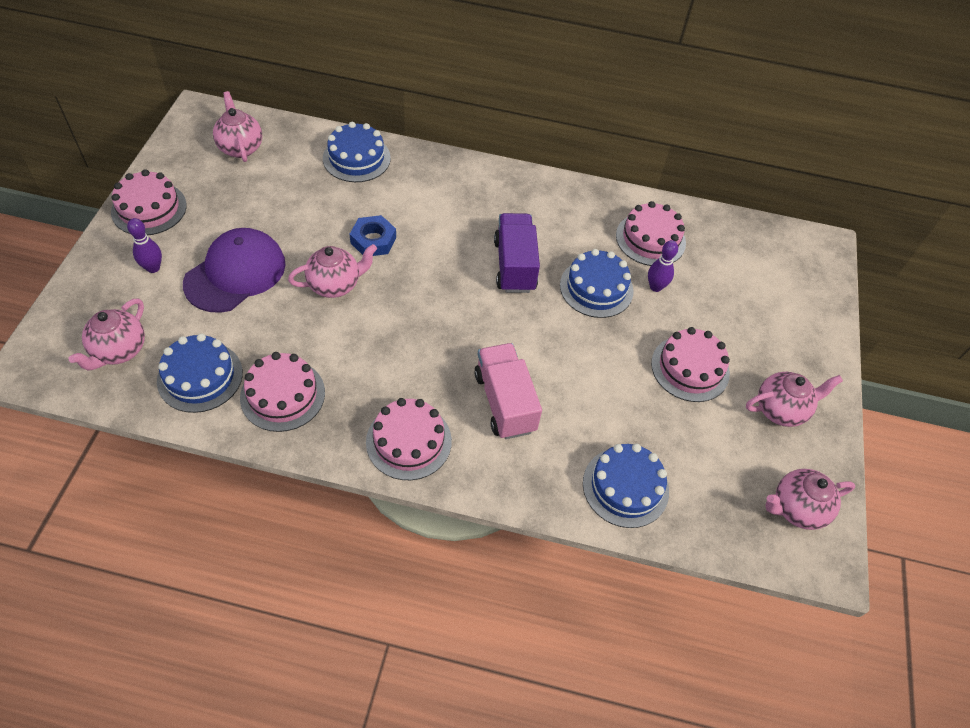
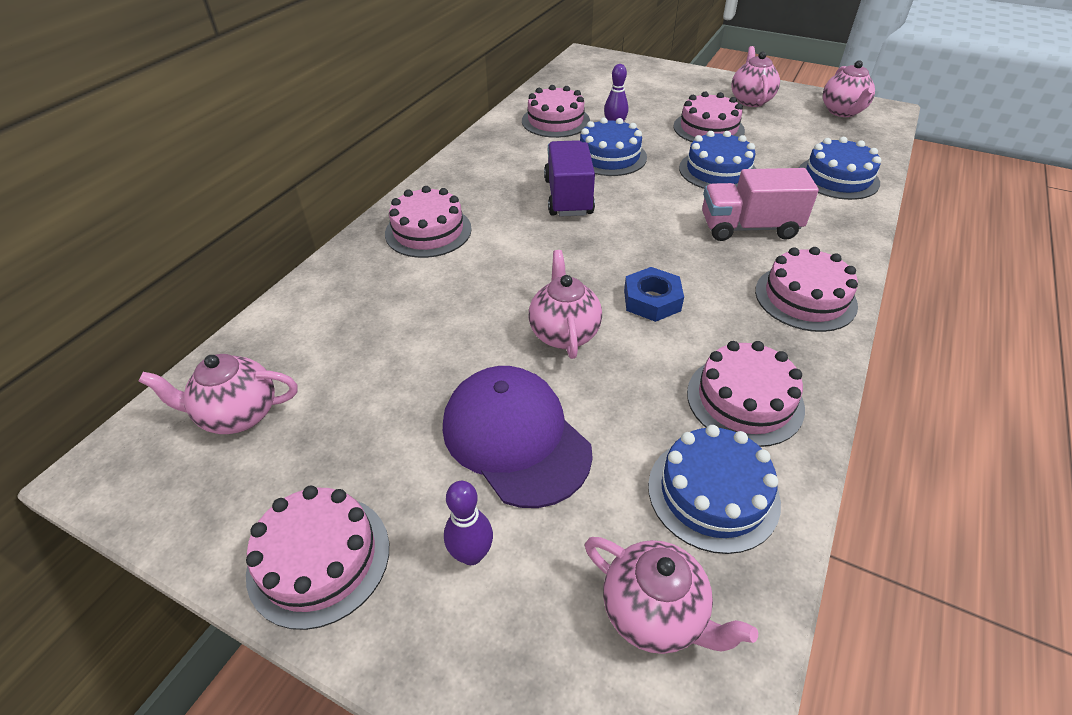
camera: 70 degrees left, 10 degrees down
blue cake [323,122,391,182] -> blue cake moved to [679,131,756,189]
blue nut [350,215,396,256] -> blue nut moved to [624,267,684,322]
purple truck [494,213,540,293] -> purple truck turned 75 degrees clockwise [544,140,595,217]
none -> pink cake [385,186,472,258]

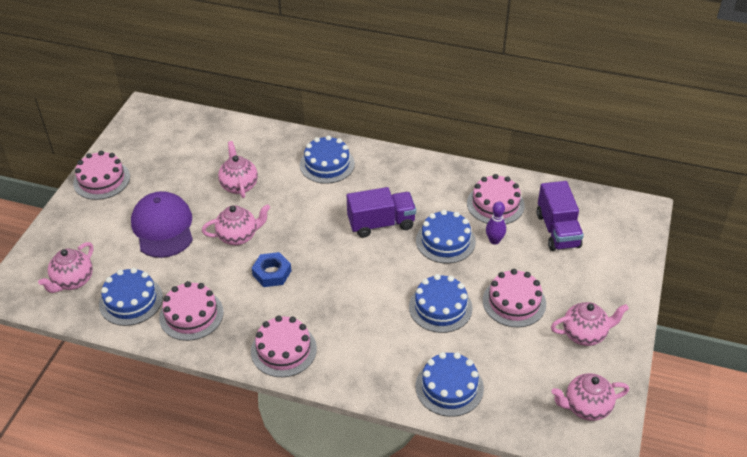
camera: 80 degrees right, 0 degrees up
pink teapot [138,354,298,434] -> pink teapot moved to [218,141,258,198]
pink cake [385,186,472,258] -> blue cake [300,135,355,184]
purple cap [443,366,593,508] -> purple cap turned 60 degrees counterclockwise [131,191,193,258]
purple bowling pin [444,481,493,565] -> none
pink truck [702,168,819,241] -> none
none -> purple truck [537,181,584,251]

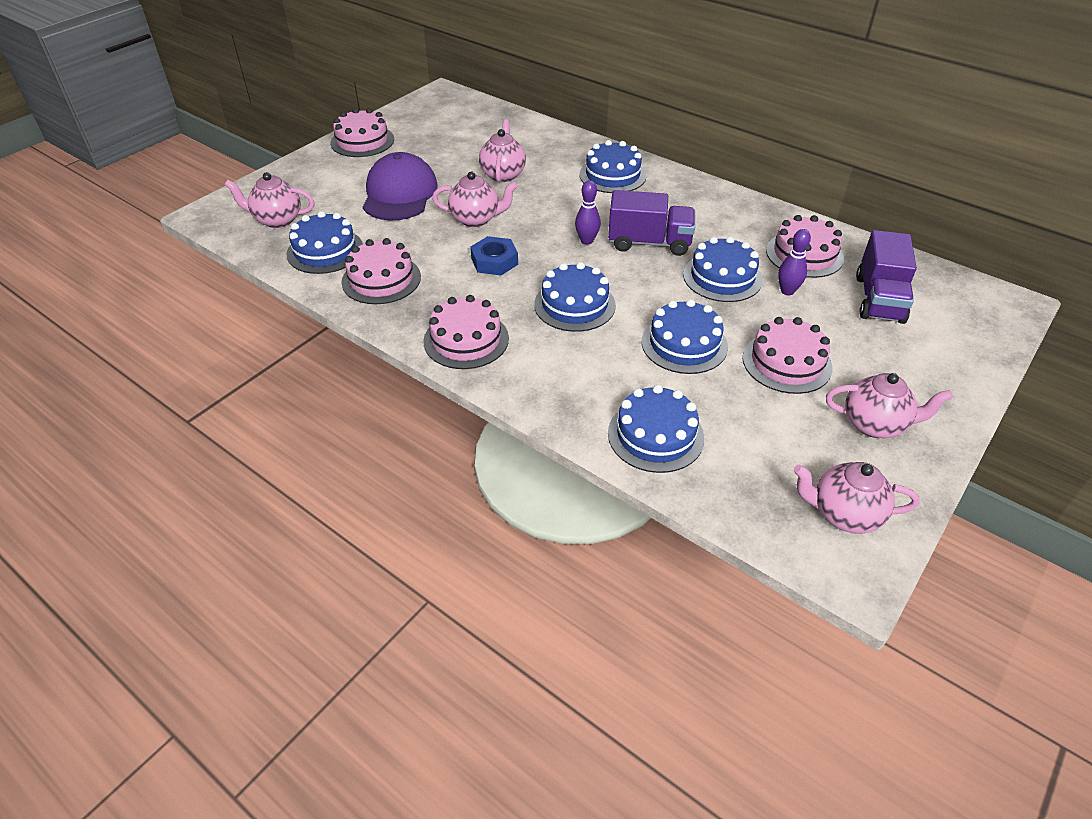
camera: 20 degrees right, 0 degrees up
pink teapot [38,242,93,293] -> pink teapot turned 45 degrees clockwise [224,172,314,228]
none -> blue cake [534,262,616,332]
none -> purple bowling pin [575,180,601,245]

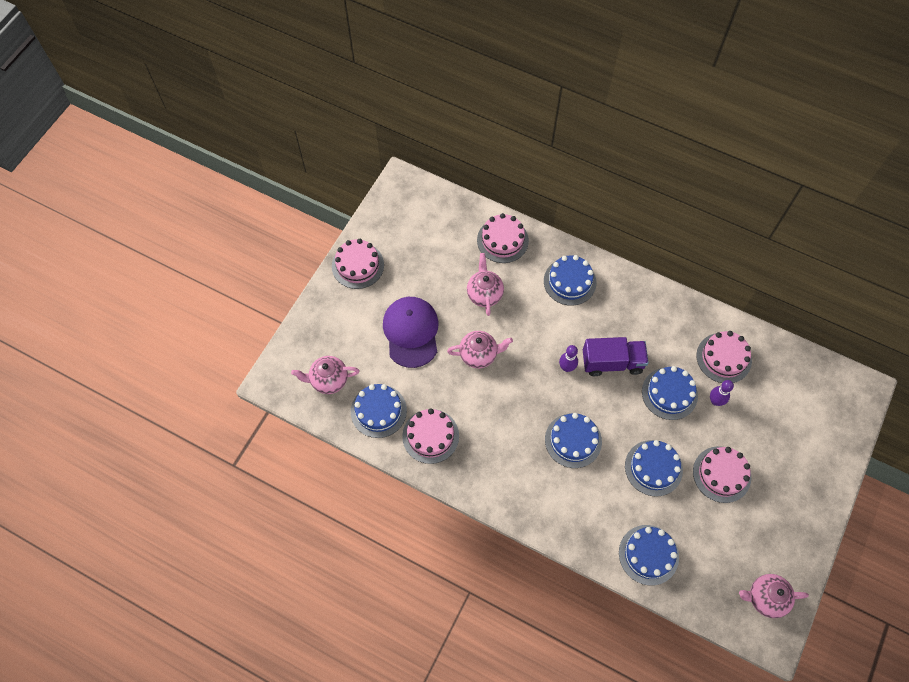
camera: 10 degrees left, 20 degrees up
pink cake [423,295,509,369] -> pink cake moved to [477,213,529,263]
blue nut [470,236,518,275] -> none
pink teapot [826,373,953,438] -> none
purple truck [856,230,917,324] -> none

